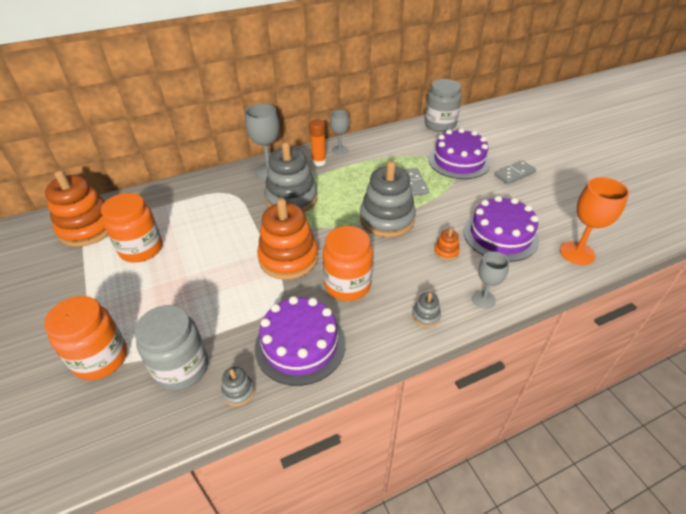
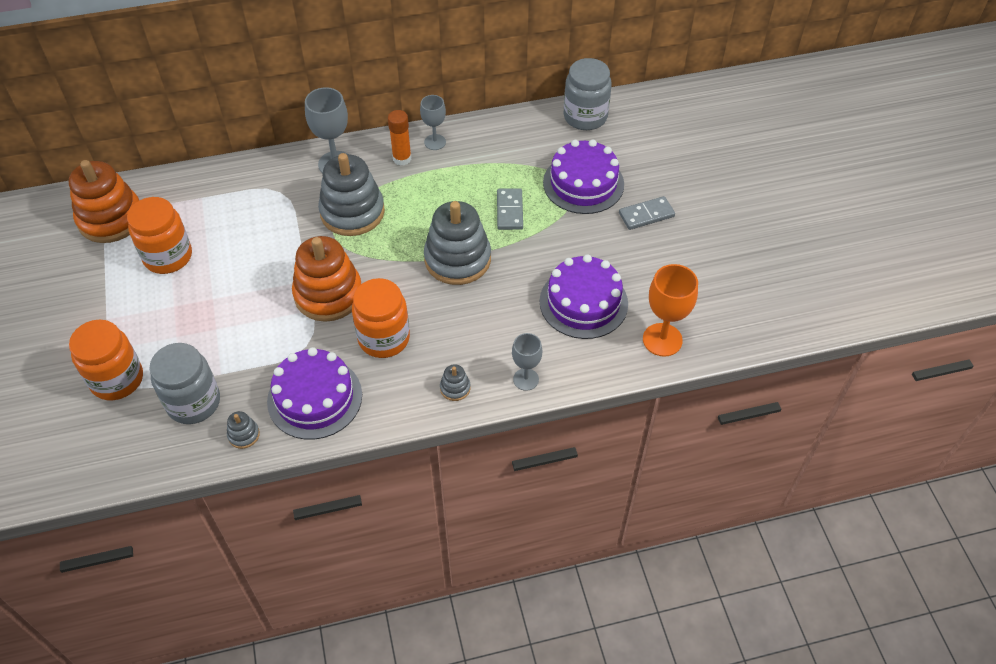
camera: 10 degrees right, 10 degrees up
orange stacking toy [434,228,460,260] -> none

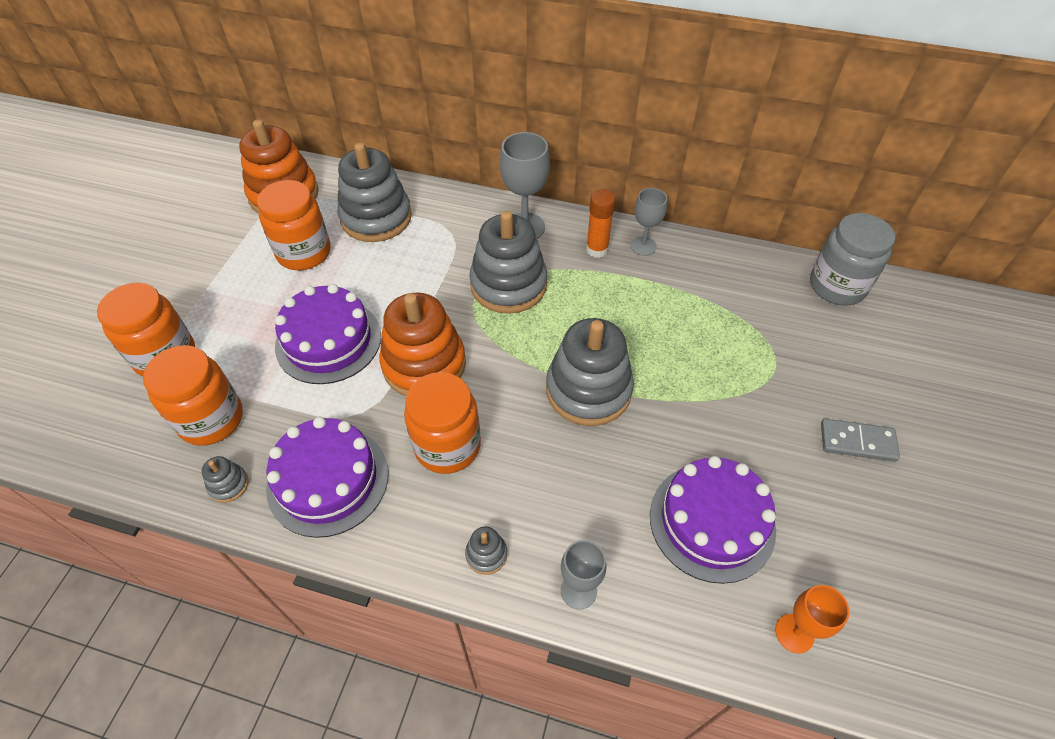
camera: 30 degrees right, 0 degrees up
grey jar [150,343,220,424] -> orange jar [143,345,243,446]
grey domino [497,188,523,230] -> none
purple cake [543,139,624,214] -> purple cake moved to [275,284,381,384]
orange goblet [643,264,698,357] -> orange goblet [775,585,849,653], size x0.64
none -> grey stacking toy [337,142,412,242]

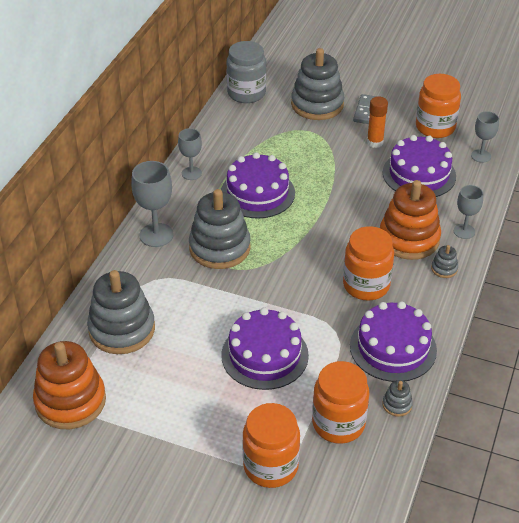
camera: 85 degrees left, 10 degrees down
orange jar [257,180,330,270] -> orange jar moved to [416,74,461,138]
orange stacking toy [380,293,466,396] -> orange stacking toy moved to [380,180,441,260]
grey stacking toy [546,318,634,426] -> grey stacking toy moved to [291,48,344,120]
orange glue stick [586,189,615,258] -> orange glue stick moved to [367,97,388,148]
orange goblet [775,585,849,653] -> grey goblet [471,111,499,163]
none -> purple cake [221,152,295,219]

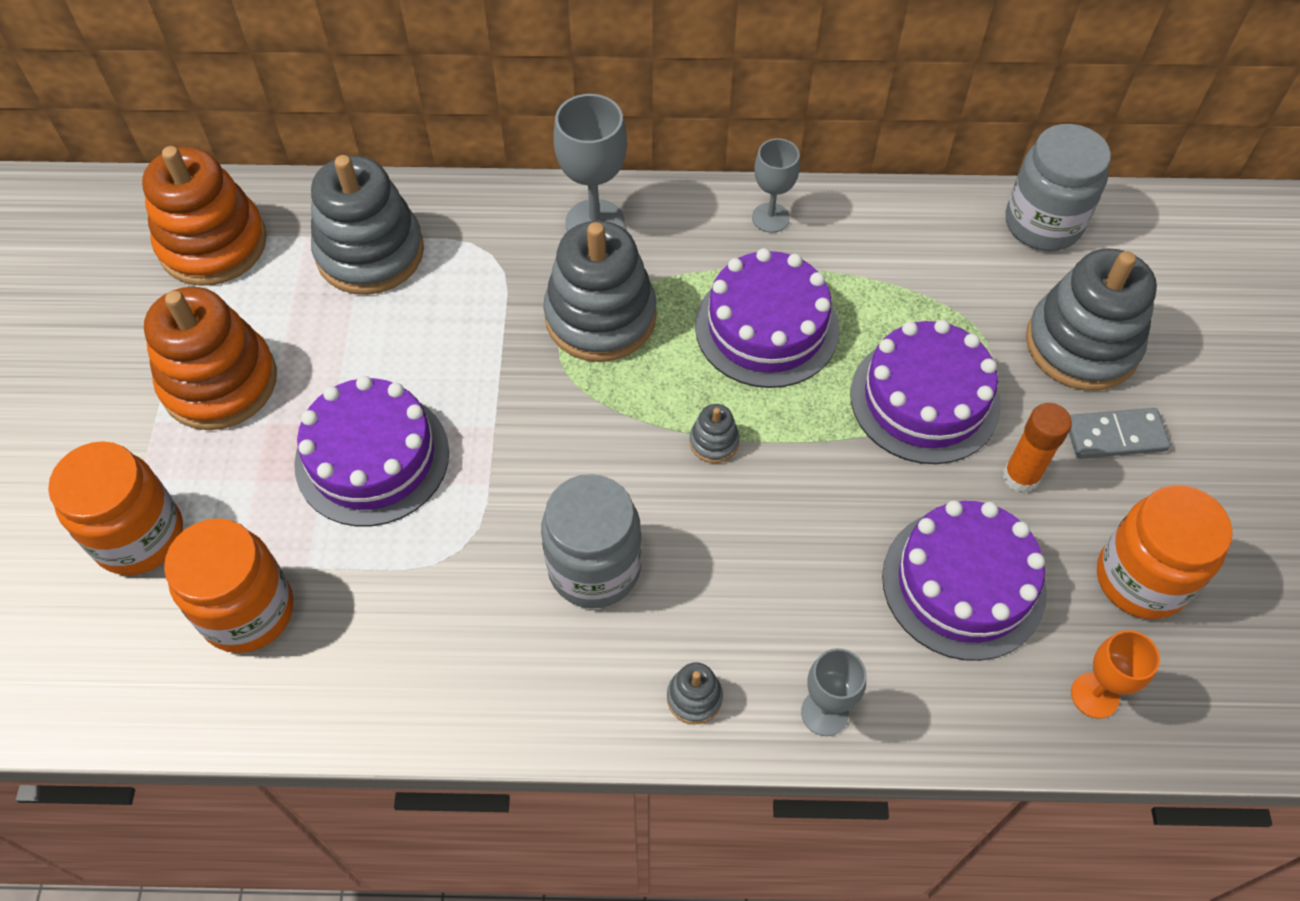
camera: 70 degrees right, 15 degrees up
orange jar [343,226,394,301] -> grey jar [541,474,642,608]
purple cake [350,301,437,382] -> purple cake moved to [850,319,1001,464]
orange stacking toy [380,180,441,260] -> orange stacking toy moved to [144,287,277,430]
grey stacking toy [383,380,413,417] -> grey stacking toy moved to [689,404,740,463]
grey goblet [471,111,499,163] -> orange goblet [1071,630,1160,719]

